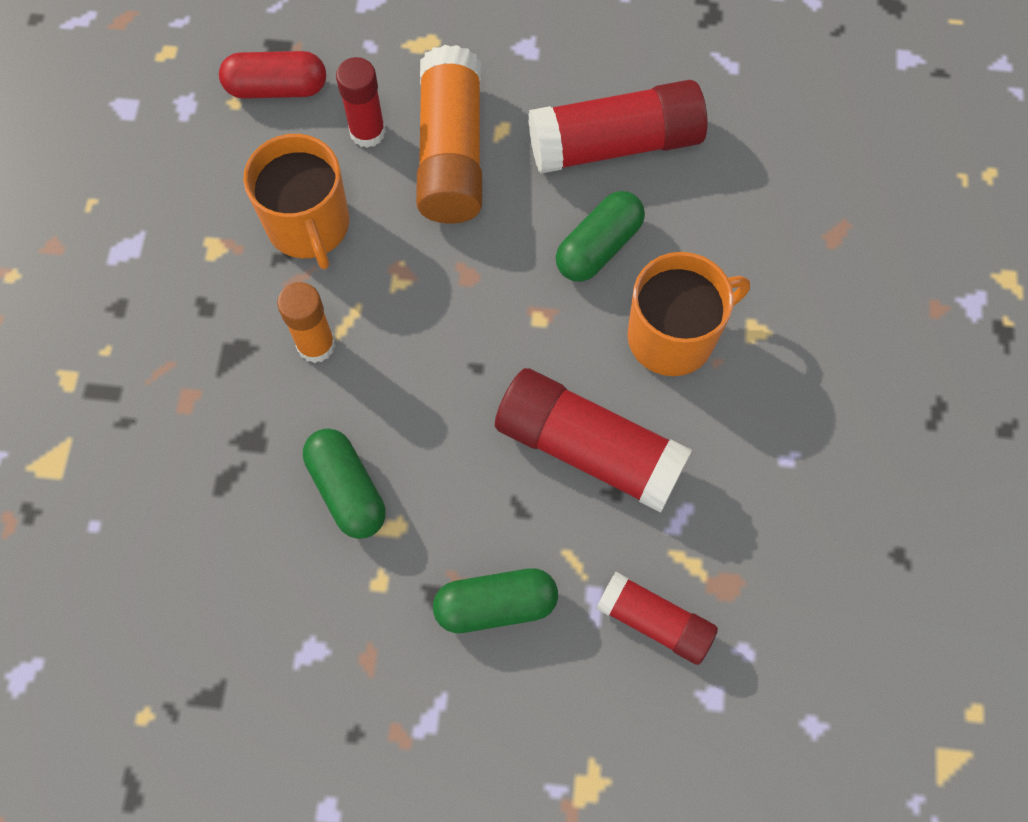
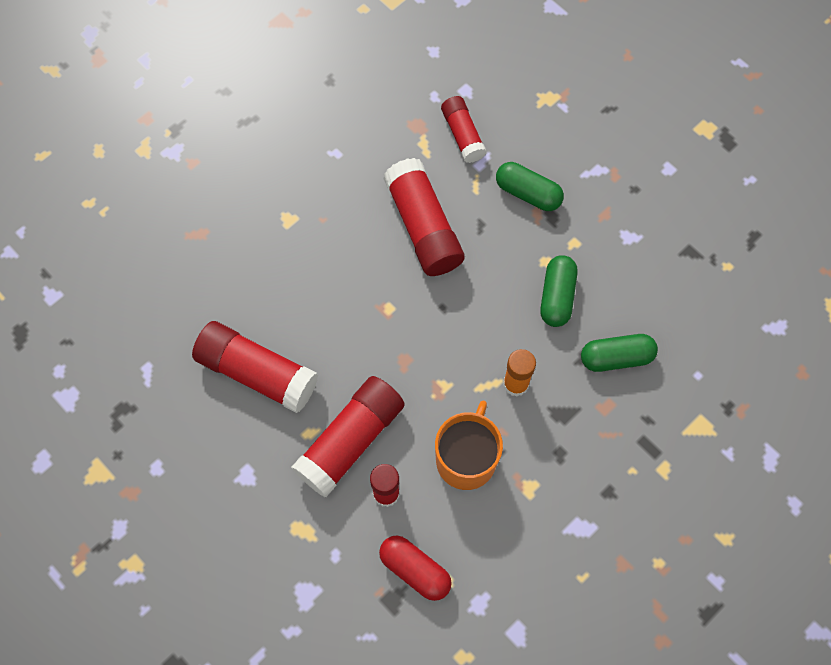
camera: 140 degrees left, 0 degrees up
orange glue stick [416,45,482,223] -> red glue stick [291,376,405,497]
green capsule [556,191,645,282] -> green capsule moved to [581,334,658,372]
orange mug [627,252,750,376] -> none

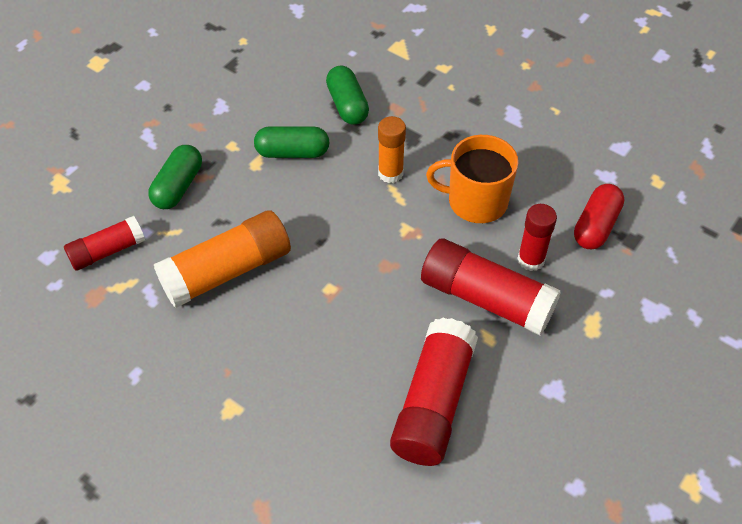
camera: 100 degrees left, 15 degrees down
red glue stick [383,158,465,276] -> orange glue stick [154,210,291,308]

